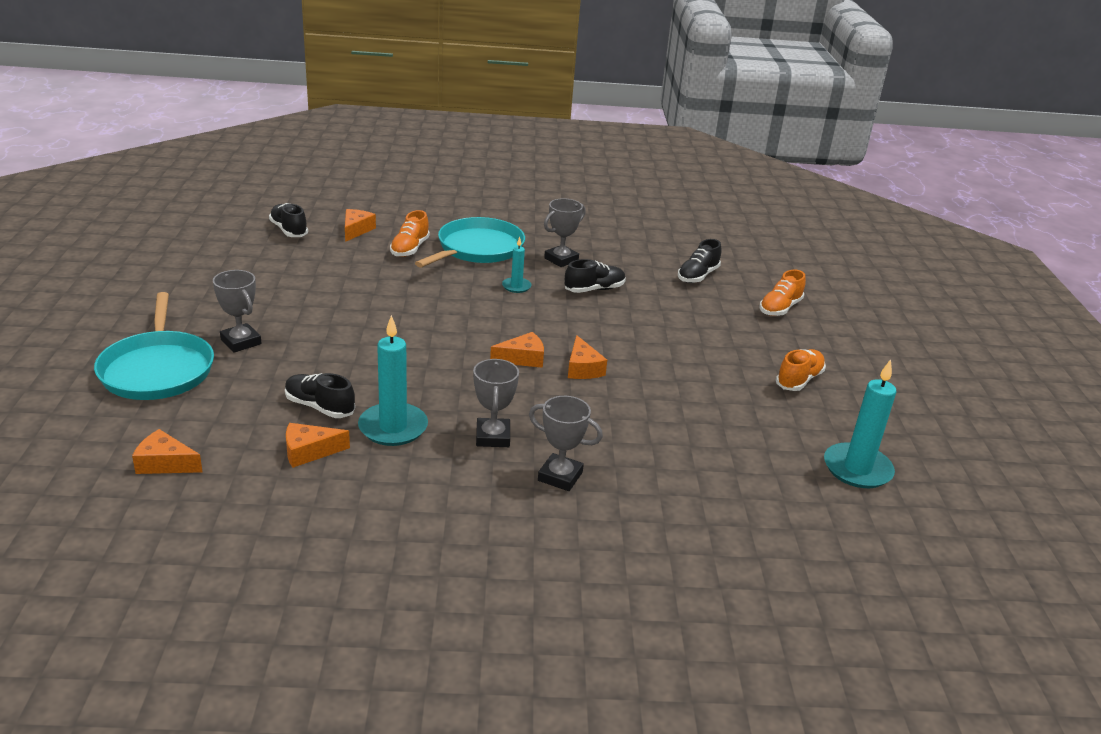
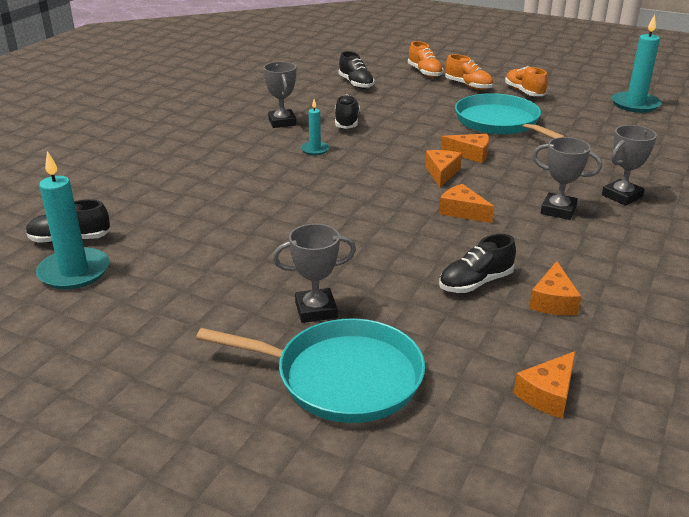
camera: 60 degrees left, 0 degrees up
orange cheese [345,209,376,242] -> orange cheese moved to [439,184,494,223]
turquoise candle [358,315,428,446] -> turquoise candle moved to [36,151,109,289]
orange shoe [390,210,430,257] -> orange shoe moved to [445,54,493,90]
turquoise pan [415,217,525,268] -> turquoise pan moved to [455,93,566,139]

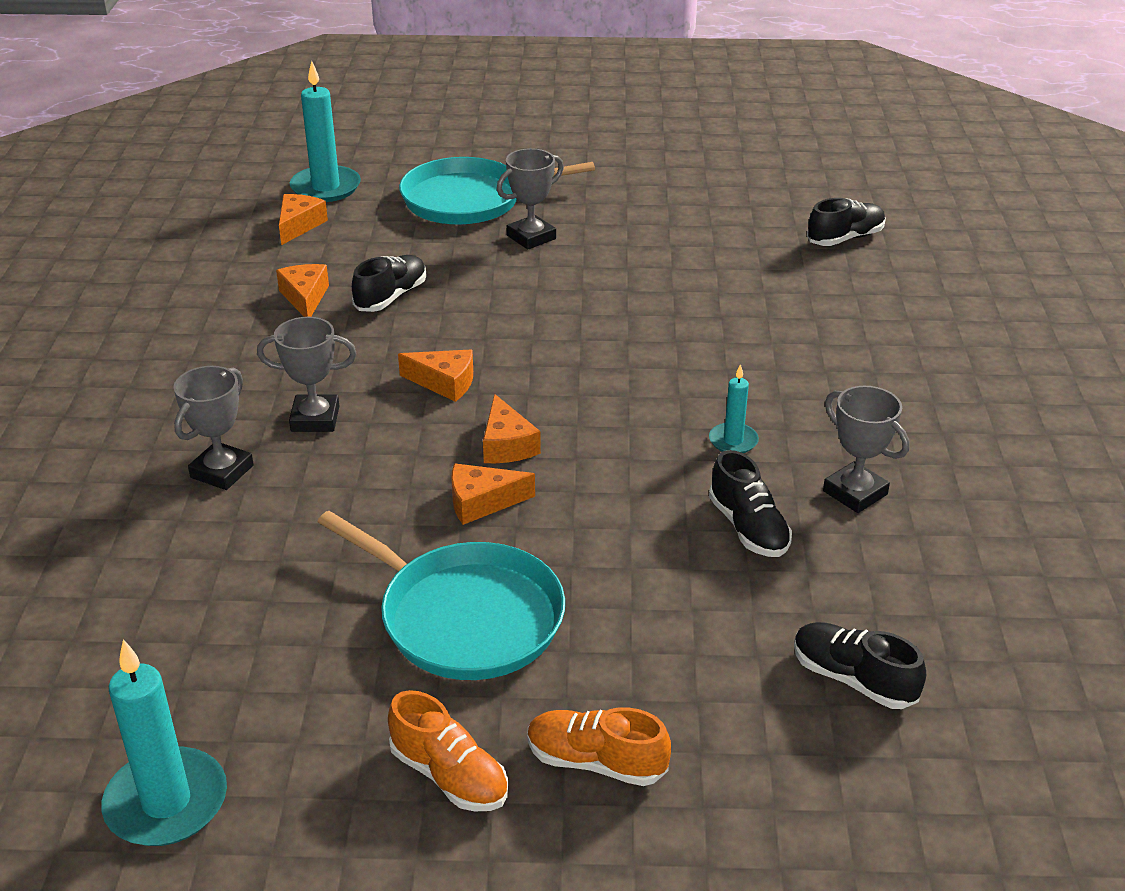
camera: 155 degrees right, 5 degrees up
turquoise candle [36,151,109,289] -> turquoise candle moved to [290,61,361,202]
orange shoe [408,41,444,77] -> none

